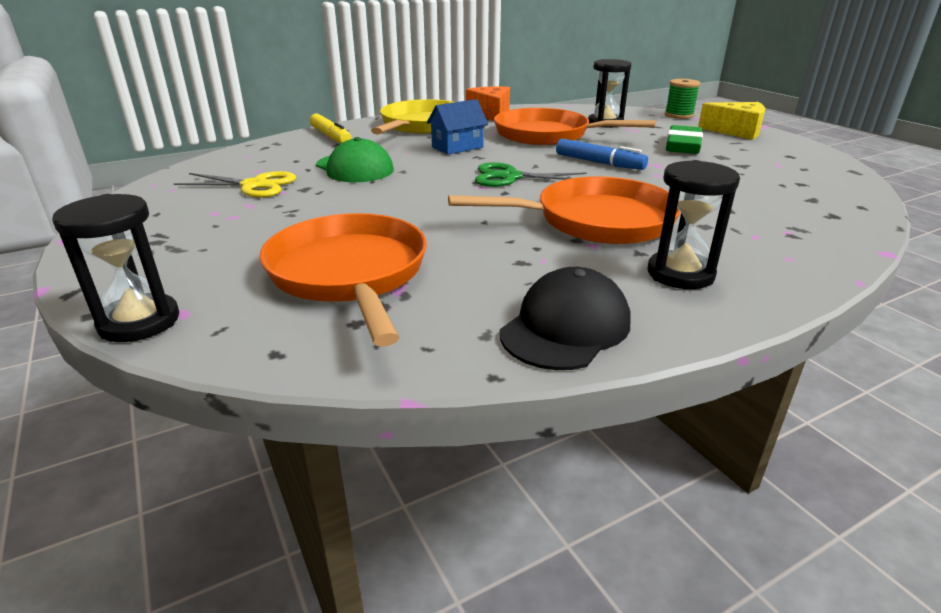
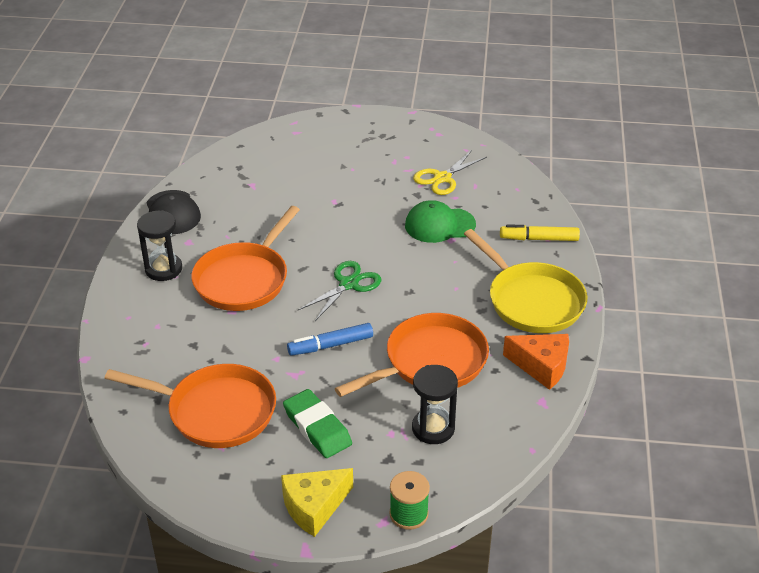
camera: 125 degrees right, 10 degrees up
black hourglass [52,194,179,342] -> none
orange pan [260,213,427,347] -> orange pan moved to [105,364,276,448]
blue house [427,99,488,155] -> none

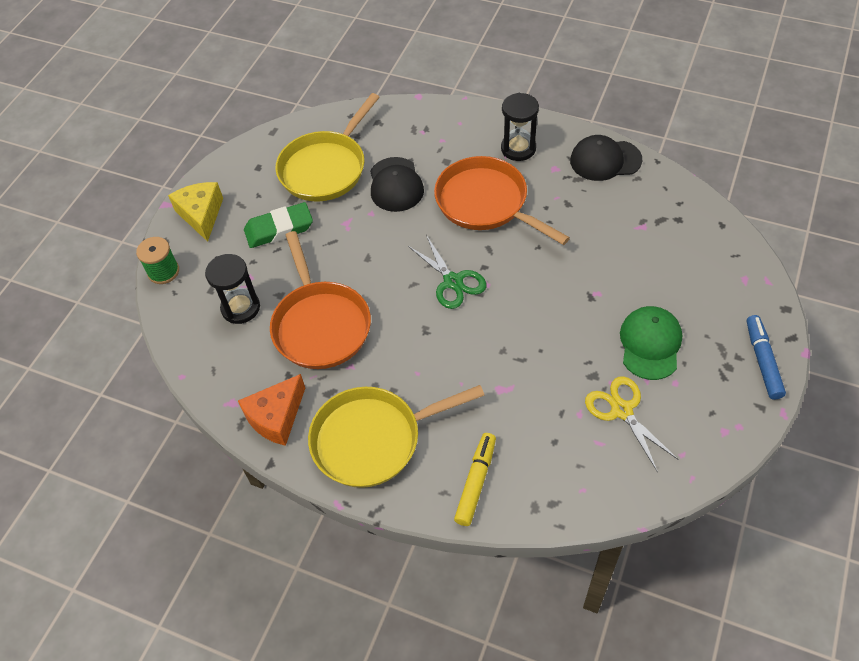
camera: 110 degrees right, 15 degrees up
orange pan [105,364,276,448] -> yellow pan [275,93,380,202]
blue marker [287,323,373,356] -> blue marker moved to [747,315,786,399]
green cap [405,200,476,243] -> green cap moved to [620,306,682,380]
none -> black cap [370,157,424,212]

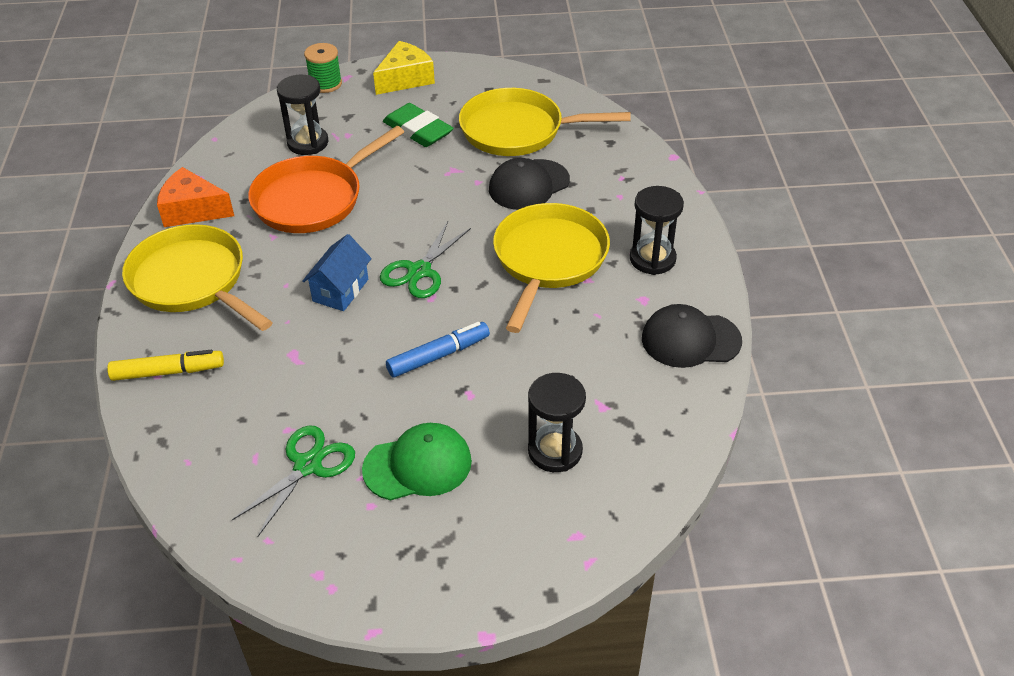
camera: 60 degrees right, 10 degrees down
orange pan [434,156,570,245] -> yellow pan [493,203,610,333]
black cap [570,135,642,181] -> black cap turned 60 degrees counterclockwise [642,304,742,368]
yellow scissors [585,376,679,472] -> green scissors [232,425,355,537]
blue marker [747,315,786,399] -> blue marker moved to [386,322,490,378]
none -> blue house [302,234,372,311]
none -> black hourglass [528,373,586,472]

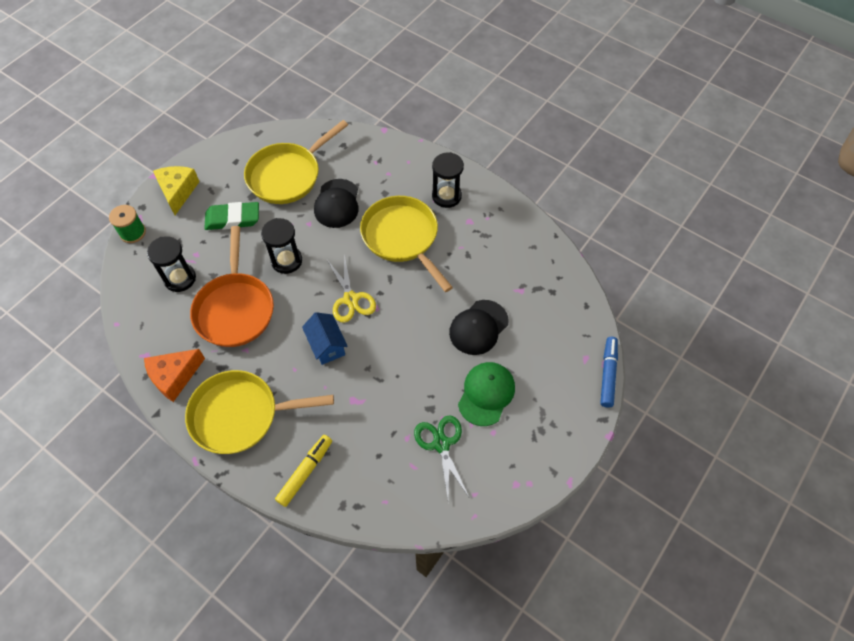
camera: 50 degrees left, 15 degrees up
green scissors [380,221,471,298] -> yellow scissors [327,254,376,323]
blue marker [386,322,490,378] -> blue marker moved to [600,337,618,407]
black hourglass [528,373,586,472] -> black hourglass moved to [261,218,302,274]
black cap [642,304,742,368] -> black cap moved to [449,300,509,355]

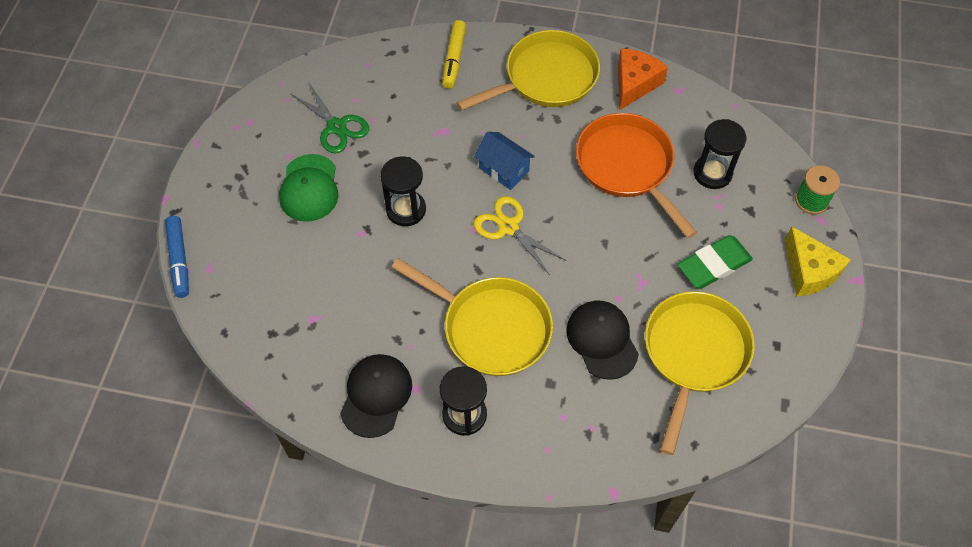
camera: 155 degrees right, 0 degrees up
black hourglass [261,218,302,274] -> black hourglass moved to [380,157,426,226]
black cap [449,300,509,355] -> black cap moved to [340,354,412,438]

